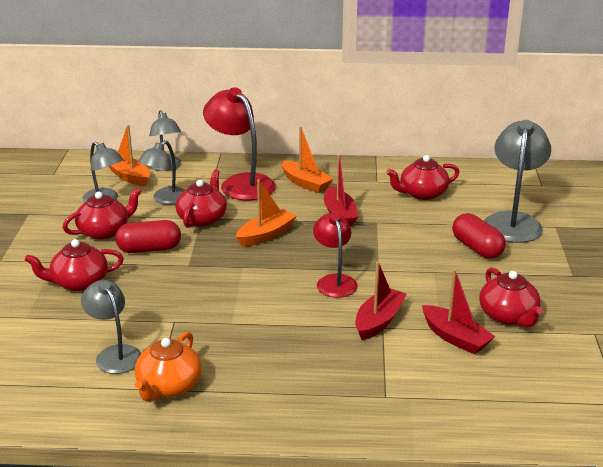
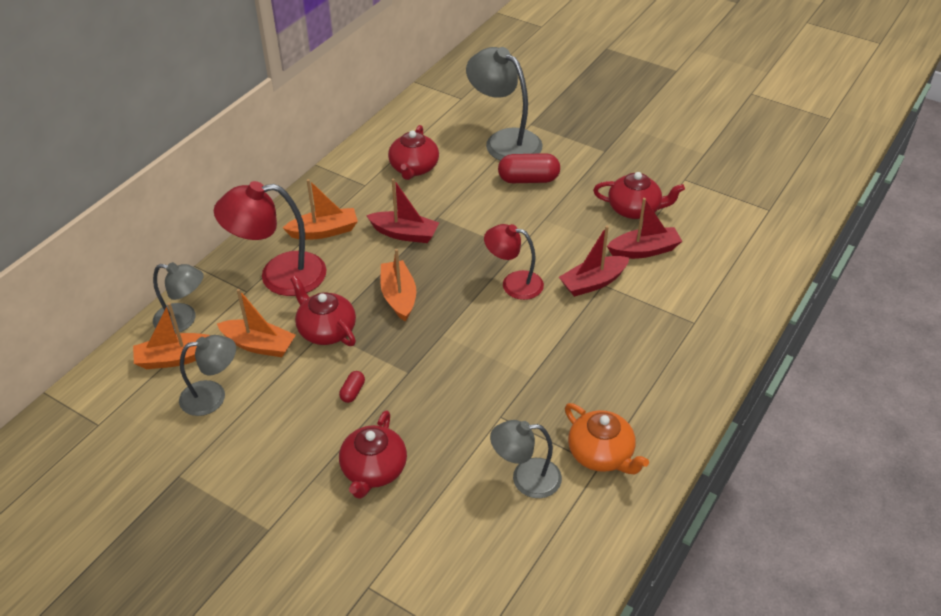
camera: 60 degrees left, 15 degrees up
red teapot [62,187,142,240] -> none
red capsule [115,220,181,253] -> red capsule [339,371,365,403], size x0.49
grey lamp [138,140,185,205] -> orange boat [217,289,296,357]
red boat [355,262,406,340] -> red boat turned 90 degrees counterclockwise [559,226,629,297]

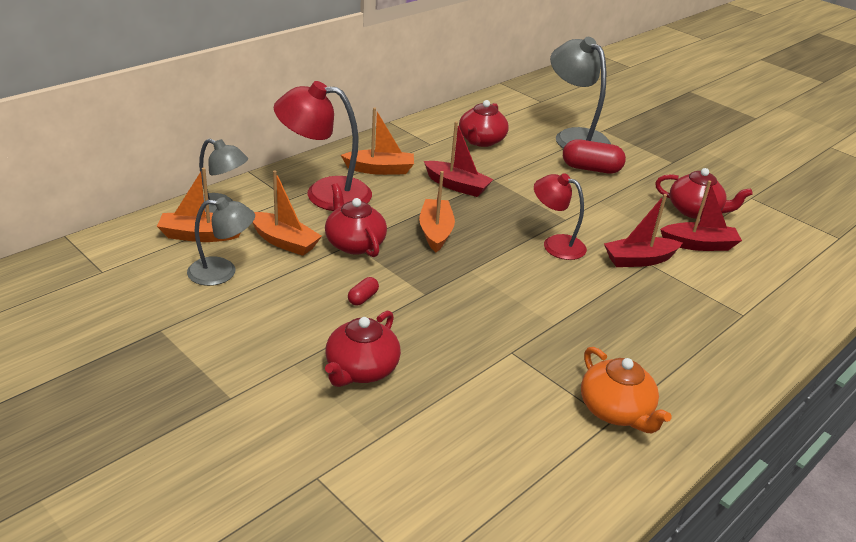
camera: 10 degrees right, 10 degrees down
grey lamp [490,420,562,498] -> none

